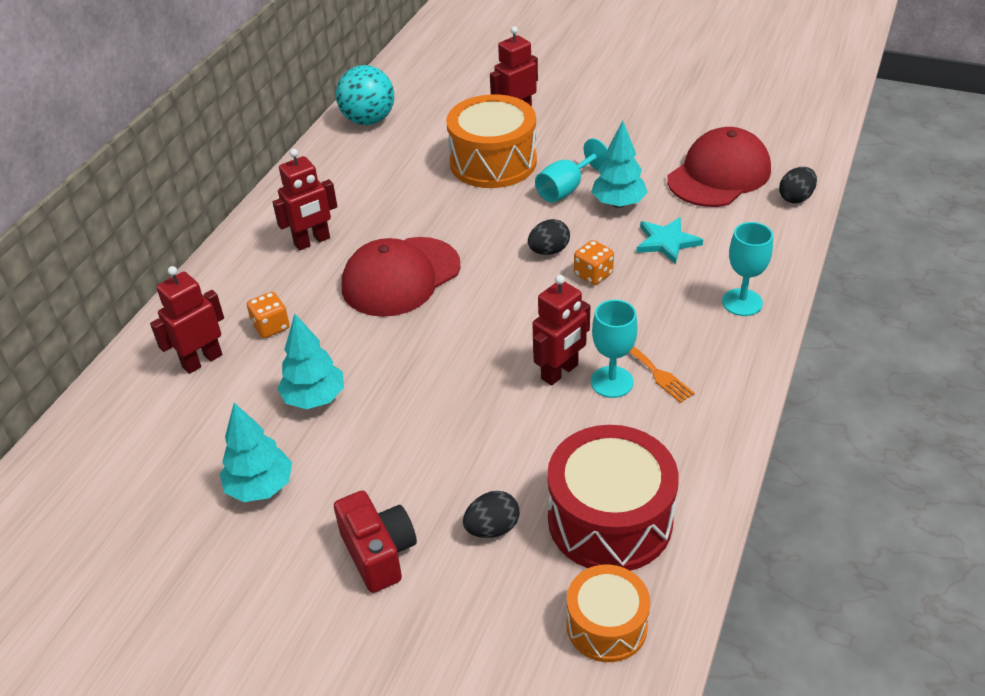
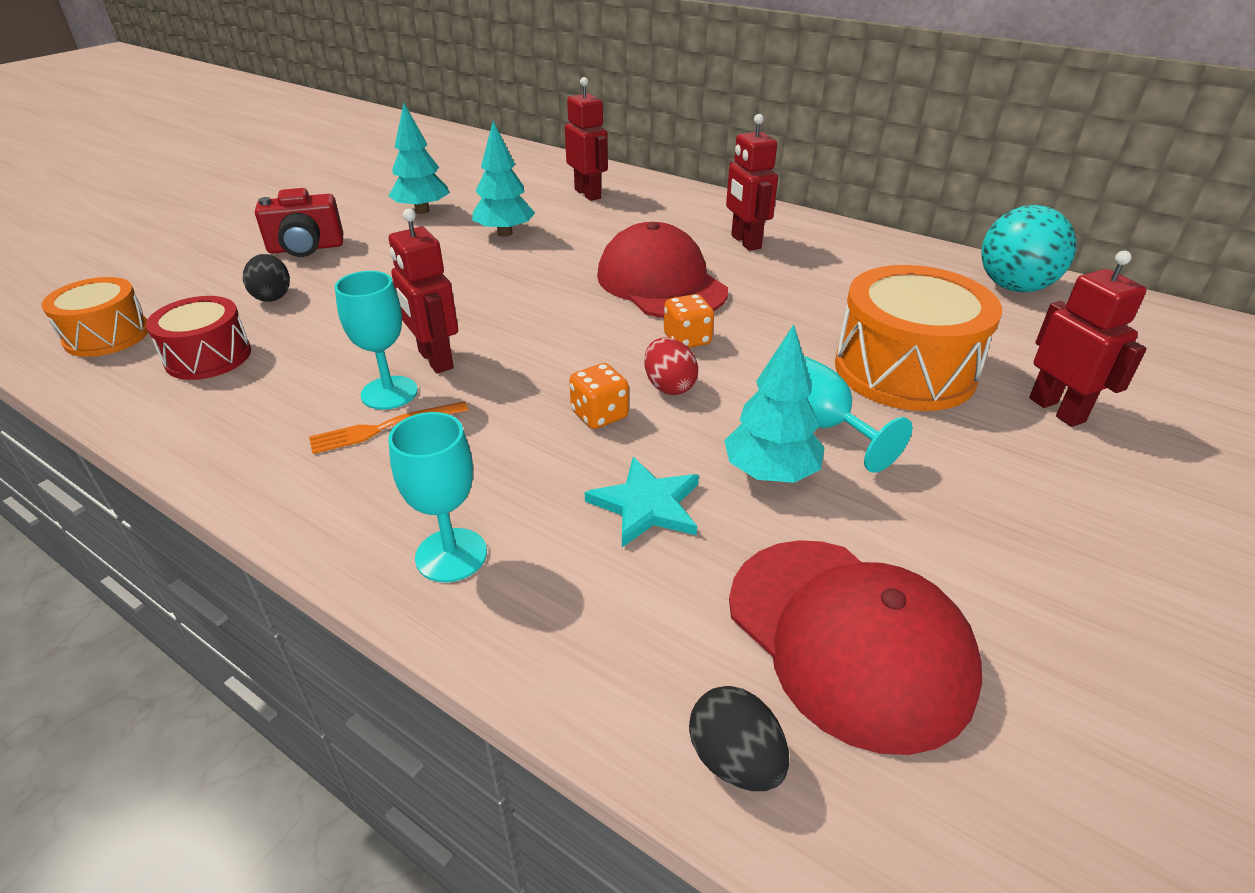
camera: 100 degrees right, 5 degrees down
orange dice [247,292,290,338] -> orange dice moved to [664,294,714,348]
black egg [528,219,570,255] -> red egg [644,337,698,395]
red drum [547,425,679,571] -> red drum [146,296,251,380], size x0.60

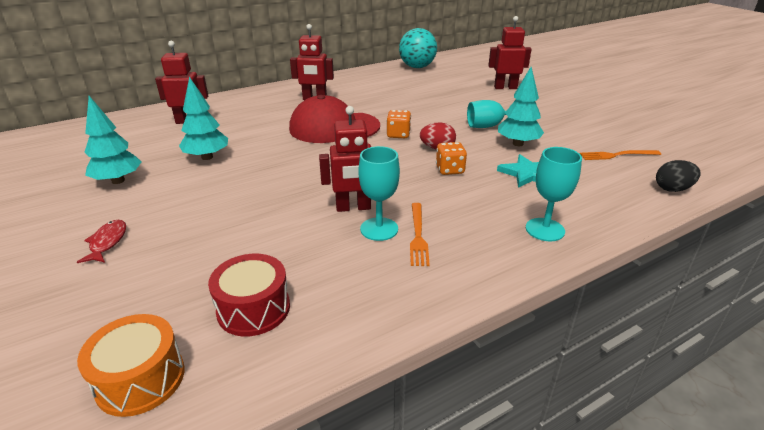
camera: 65 degrees left, 5 degrees down
black egg [243,254,290,302] -> none
red camera [255,188,343,257] -> red fish [77,220,126,263]
red cap [729,540,982,755] -> orange fork [580,150,661,160]
orange drum [835,265,1002,411] -> none

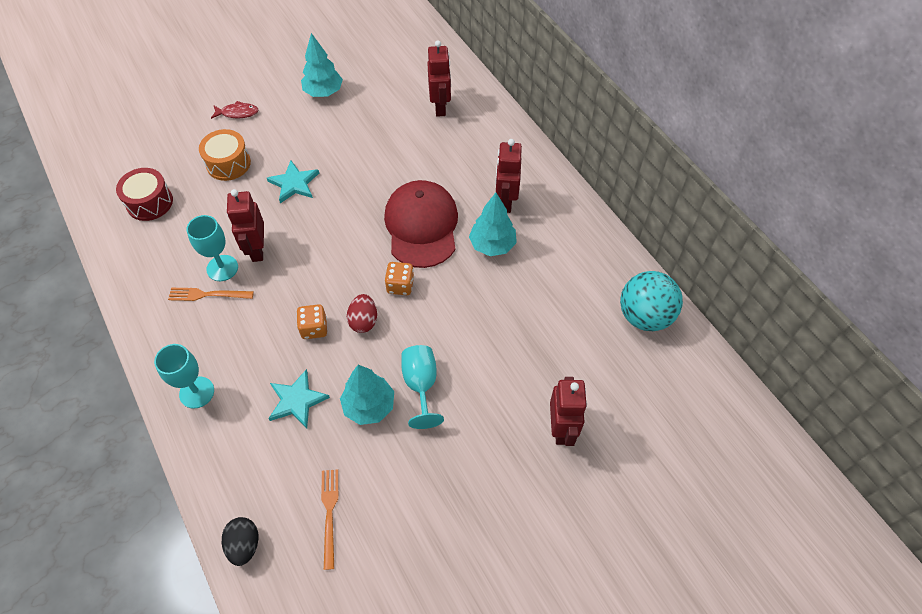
camera: 90 degrees right, 25 degrees up
orange drum [77,314,185,417] -> orange drum moved to [199,129,251,181]
turquoise tree [179,76,228,160] -> turquoise tree moved to [469,193,517,256]
none -> turquoise star [267,161,319,203]

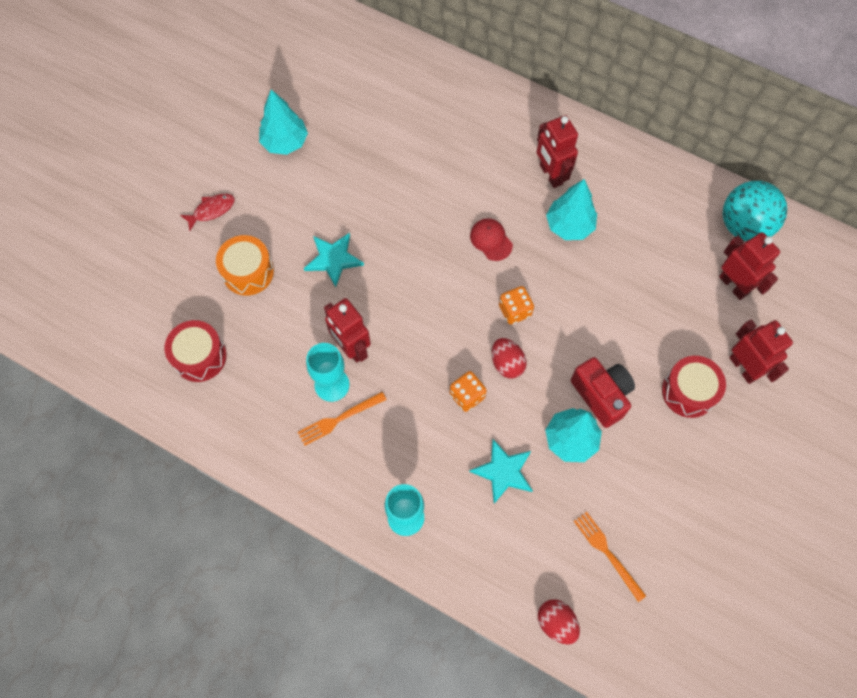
camera: 30 degrees left, 10 degrees up
black egg [222,517,258,566] -> red egg [538,599,580,644]
red cap [384,180,458,268] -> red cap [470,218,513,261], size x0.44
turquoise goblet [401,345,444,429] -> red camera [571,357,635,428]
red robot [427,41,451,117] -> red robot moved to [719,232,780,300]
none -> red drum [662,356,726,418]

